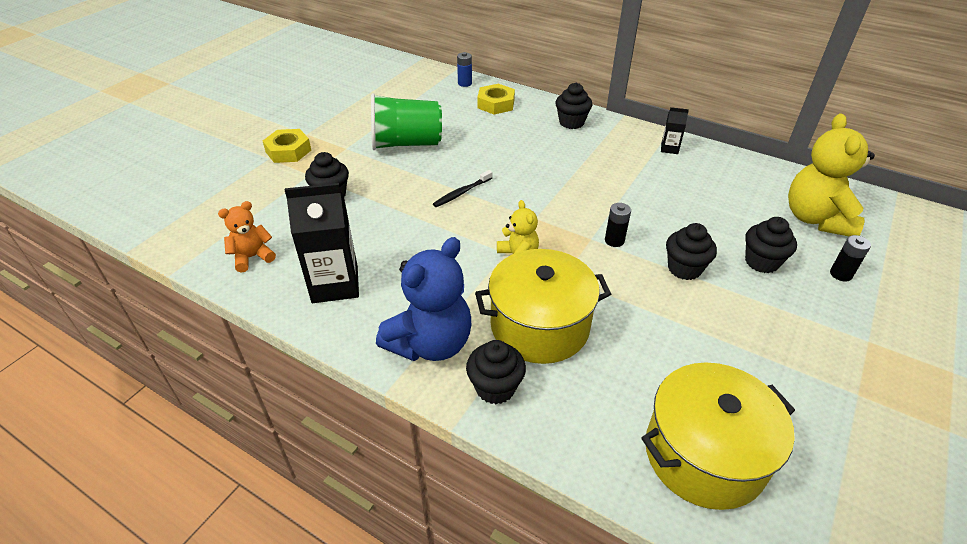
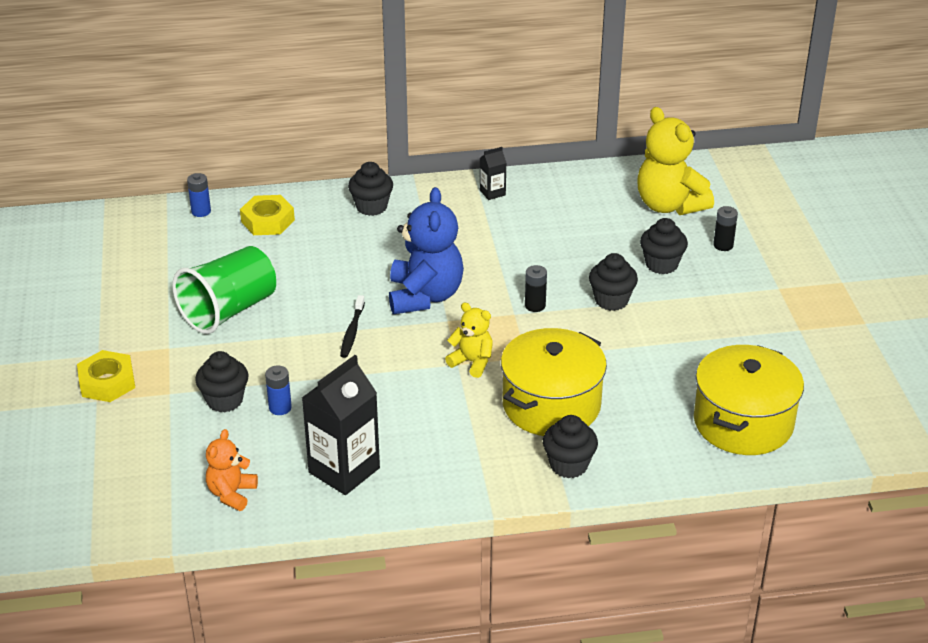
camera: 40 degrees left, 5 degrees down
blue teddy bear [376,237,471,361] -> blue teddy bear moved to [389,187,464,314]
none -> blue battery [265,365,292,415]

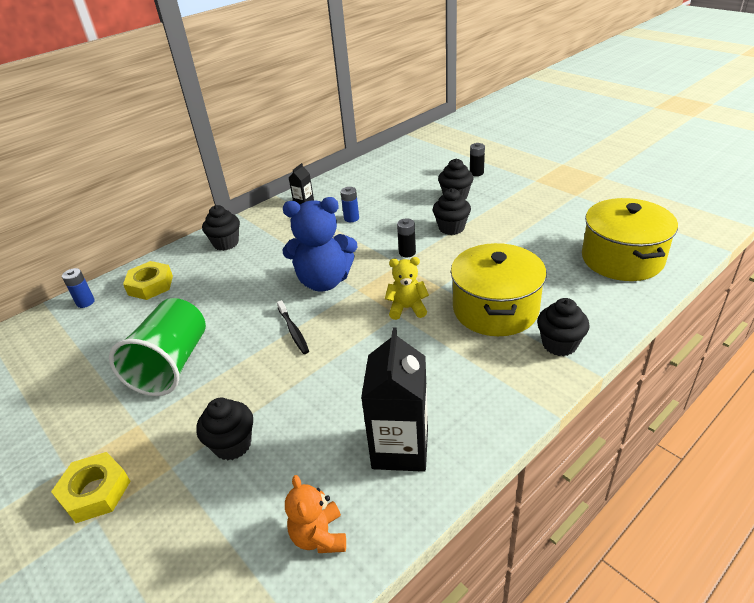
camera: 30 degrees left, 0 degrees up
blue battery [265,365,292,415] -> blue battery moved to [340,187,359,222]
blue teddy bear [389,187,464,314] -> blue teddy bear turned 120 degrees clockwise [283,197,358,291]
yellow teddy bear [637,107,714,215] -> none

